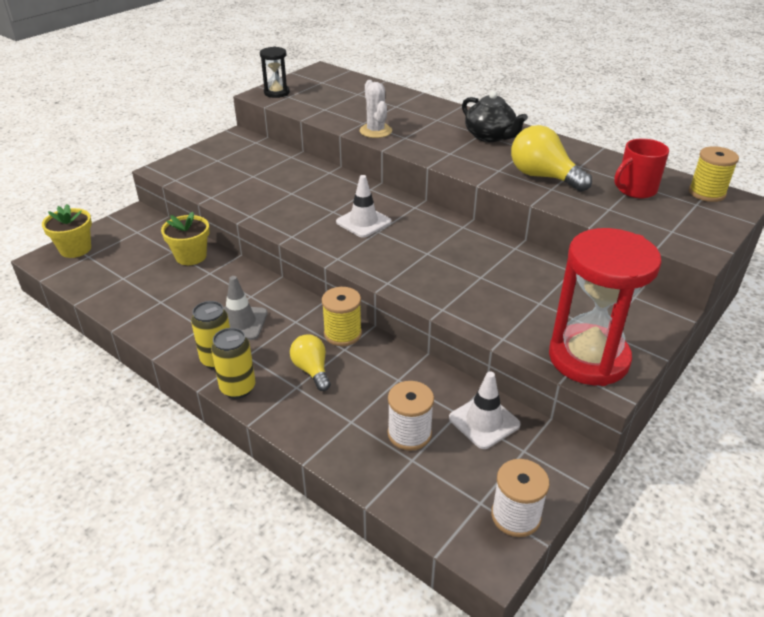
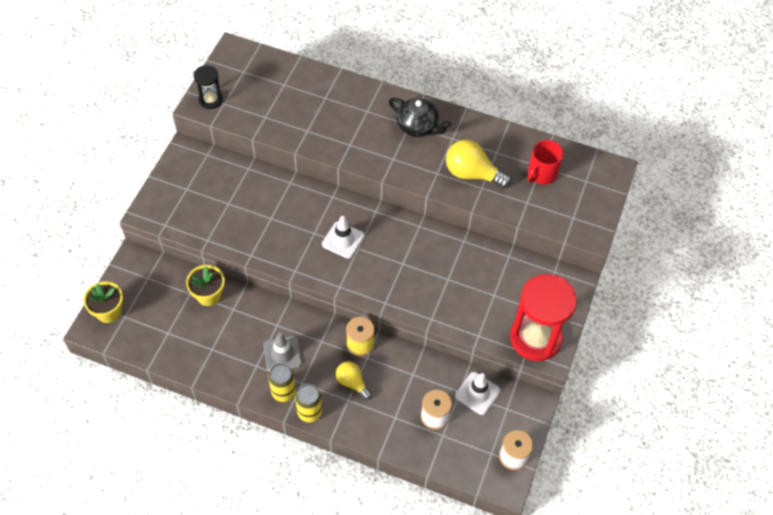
camera: 20 degrees left, 20 degrees up
white cactus [360,80,392,138] -> none
yellow spool [689,146,739,202] -> none

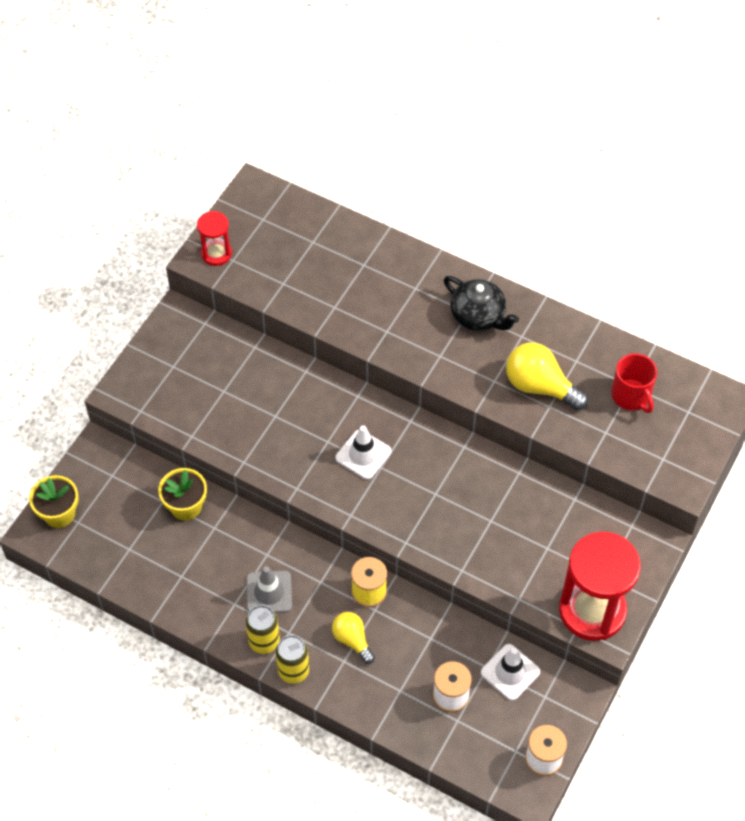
camera: 10 degrees right, 0 degrees up
black hourglass [194,65,223,109] -> red hourglass [197,211,232,266]
red mug [528,140,564,185] -> red mug turned 75 degrees counterclockwise [611,353,657,413]

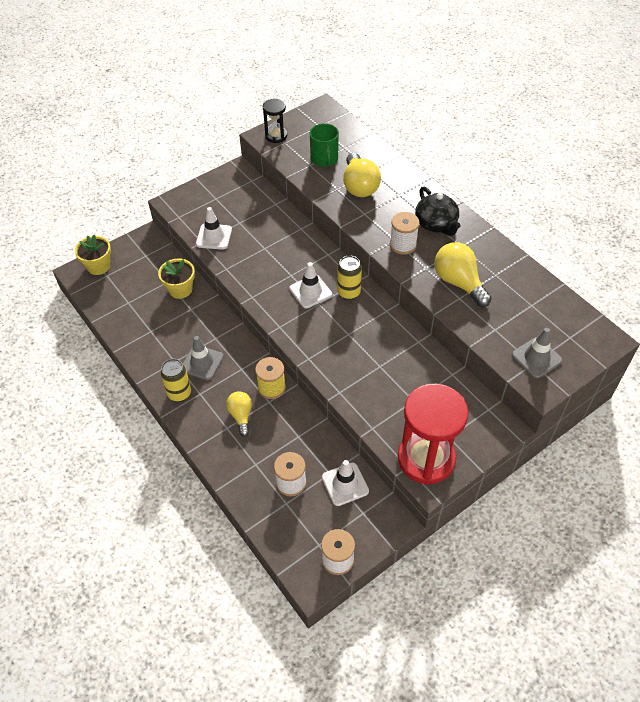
camera: 25 degrees right, 5 degrees down
red hourglass [197,211,232,266] -> black hourglass [263,99,287,143]
yellow can [275,635,309,684] -> yellow can moved to [337,255,362,300]
red mug [611,353,657,413] -> none
none -> white traffic cone [196,207,232,250]
none -> green mug [310,123,339,167]
none -> yellow light bulb [343,153,381,197]
none -> white spool [390,212,420,255]
none -> grey traffic cone [512,328,563,378]

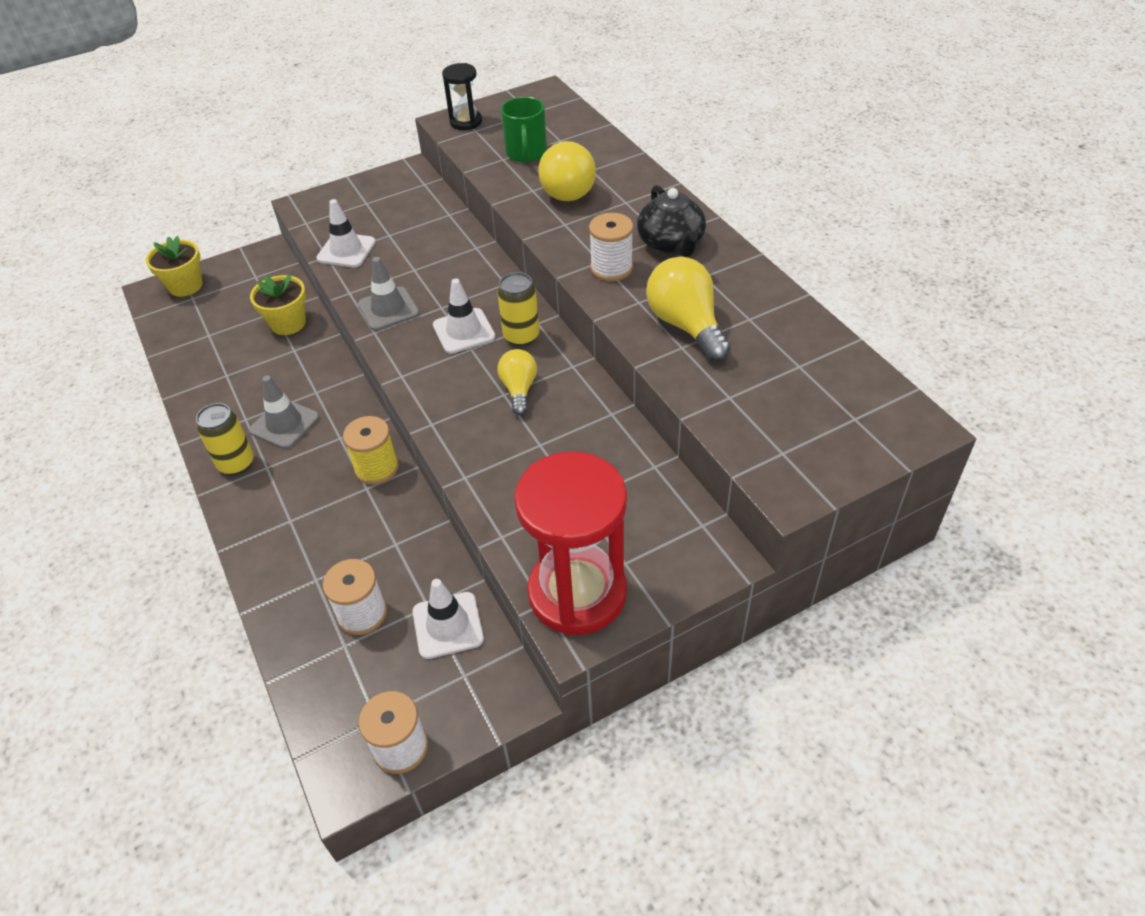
camera: 10 degrees right, 5 degrees down
yellow light bulb [226,391,252,436] -> yellow light bulb moved to [498,349,537,415]
grey traffic cone [512,328,563,378] -> grey traffic cone moved to [358,257,419,331]

